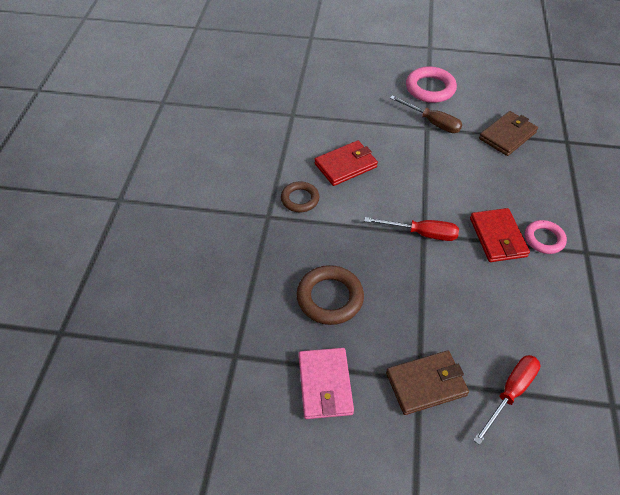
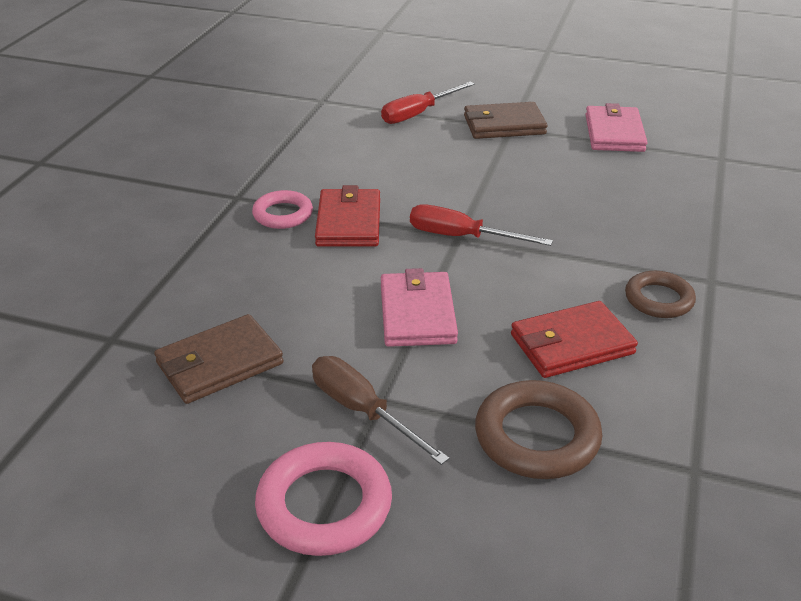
camera: 170 degrees left, 15 degrees down
brown ring [297,265,364,325] -> brown ring moved to [475,380,602,479]
none -> pink wallet [381,268,458,347]

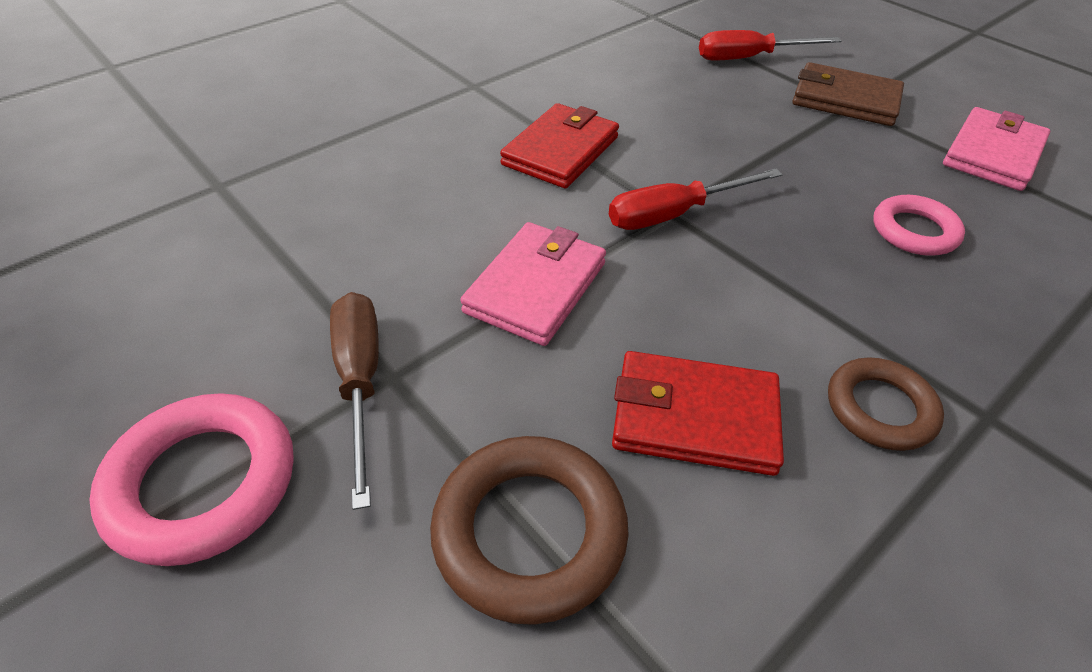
camera: 30 degrees right, 10 degrees up
brown wallet [154,314,283,404] -> none
pink ring [252,190,313,229] -> pink ring moved to [873,195,965,256]
red screwdriver [410,204,553,246] -> red screwdriver turned 75 degrees counterclockwise [609,168,783,230]

